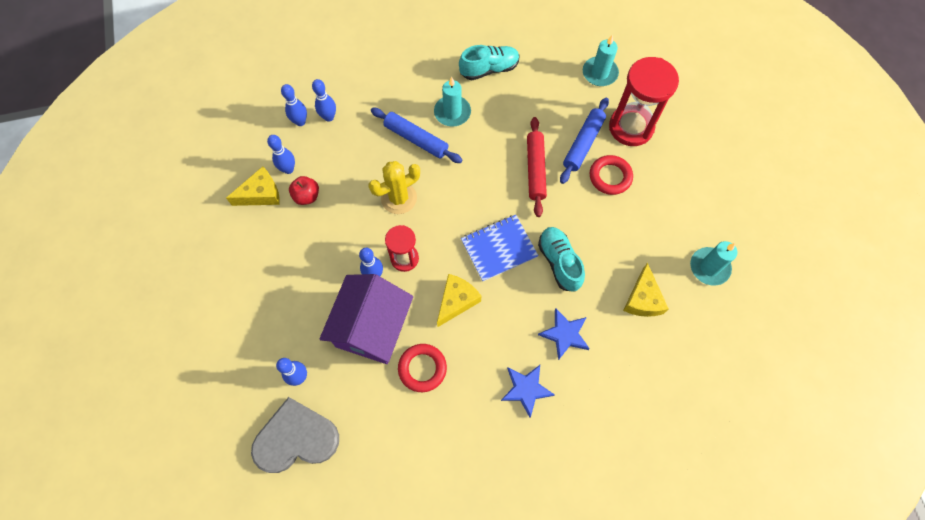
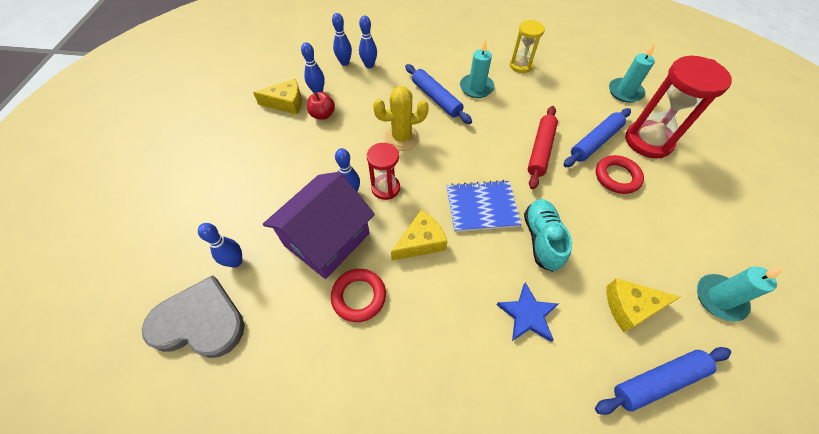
camera: 20 degrees right, 10 degrees down
turquoise shoe [459,45,519,80] -> yellow hourglass [510,20,545,73]
blue star [501,365,555,418] -> none
yellow cheese [623,262,669,317] -> yellow cheese turned 60 degrees clockwise [606,278,680,332]
none -> blue rolling pin [595,347,731,415]

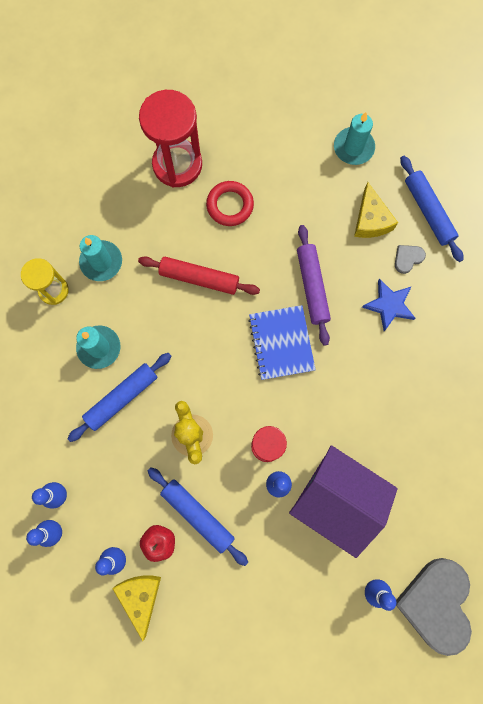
camera: 95 degrees left, 20 degrees up
red ring [331,269,386,322] -> none
yellow cheese [391,210,448,260] -> none
turquoise shoe [524,199,572,272] -> purple rolling pin [297,225,331,346]
blue rolling pin [564,108,631,167] -> blue rolling pin moved to [148,467,248,566]
turquoise candle [609,44,655,103] -> turquoise candle moved to [79,235,122,281]
none -> grey heart [395,245,426,274]

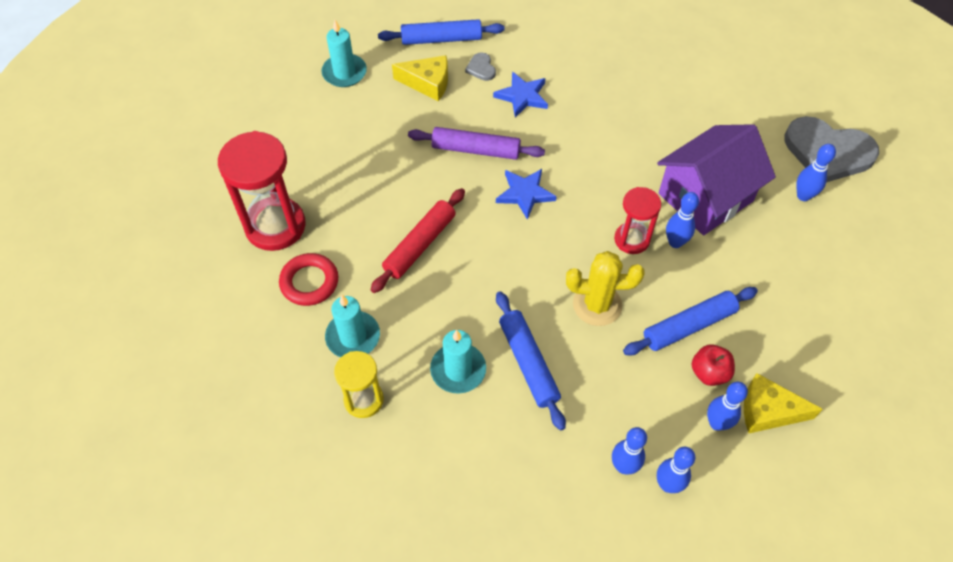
camera: 70 degrees left, 20 degrees down
red ring [206,181,254,226] -> red ring moved to [279,253,339,306]
blue notebook [248,305,316,380] -> blue star [496,169,557,220]

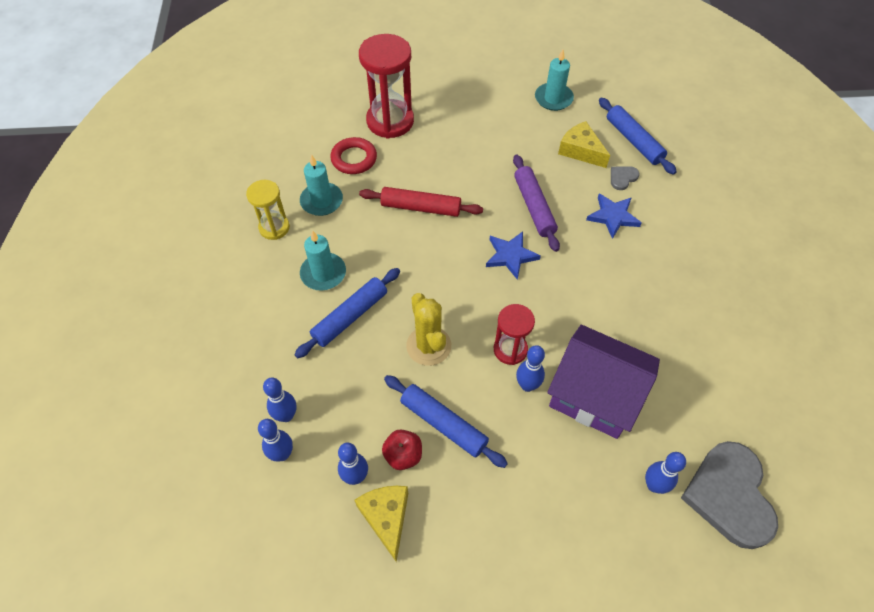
camera: 65 degrees right, 0 degrees up
yellow cheese [392,55,448,101] -> yellow cheese turned 150 degrees clockwise [558,121,610,168]

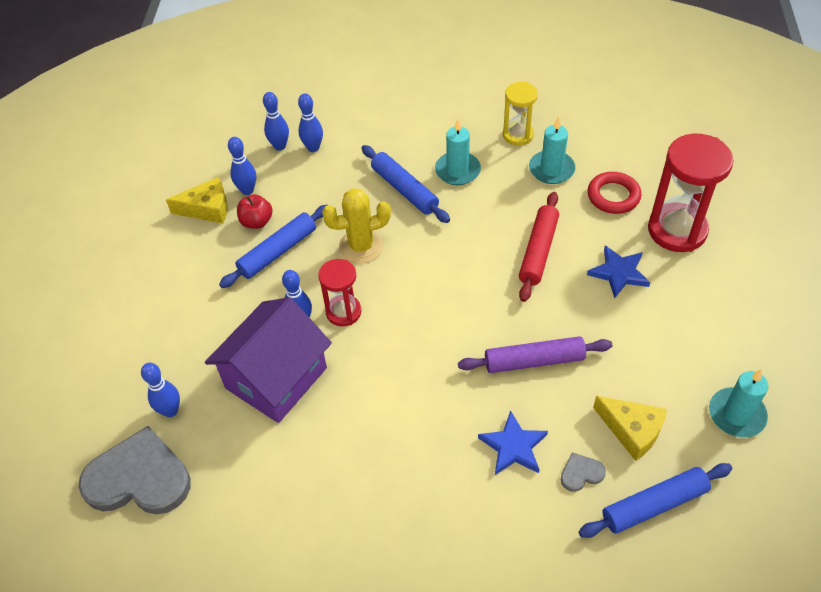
camera: 100 degrees right, 5 degrees down
blue star [486,231,541,280] -> blue star moved to [587,245,650,298]
yellow cheese [558,121,610,168] -> yellow cheese turned 75 degrees clockwise [593,396,667,461]
grey heart [611,166,640,190] -> grey heart turned 75 degrees counterclockwise [561,452,606,492]

